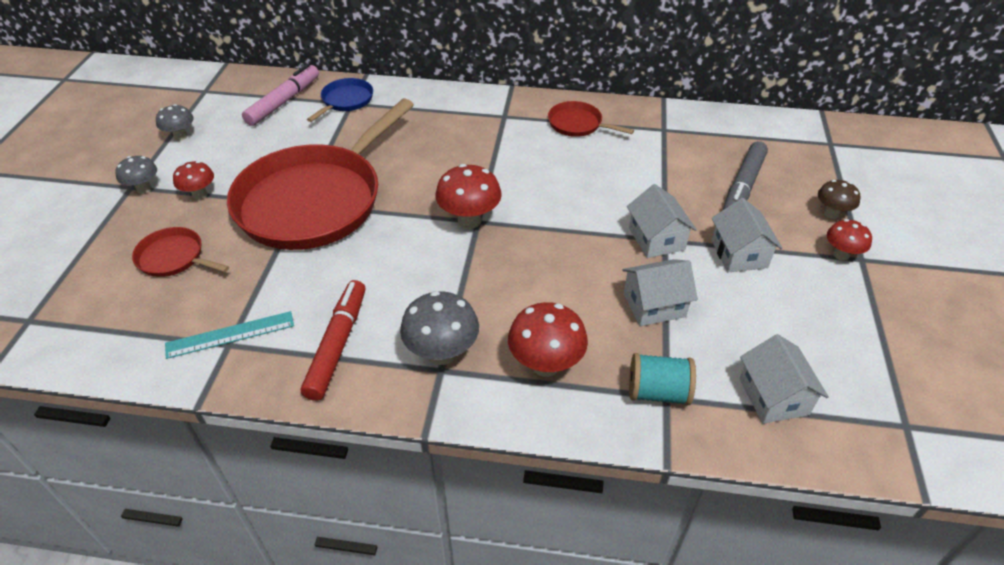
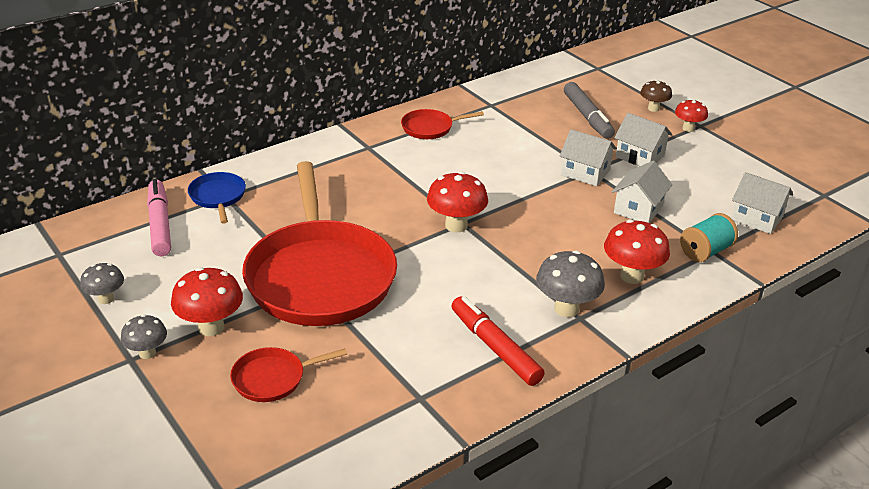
camera: 45 degrees left, 10 degrees down
turquoise ruler [165,311,294,359] -> none
red mushroom [173,161,214,200] -> red mushroom [171,267,243,336], size x1.60

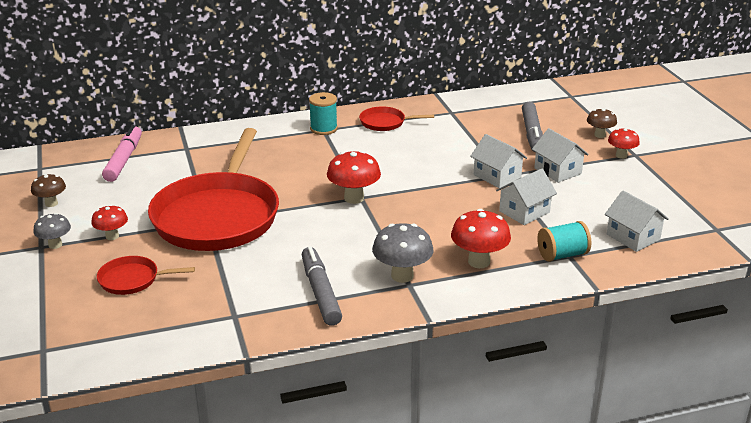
camera: 20 degrees right, 5 degrees down
grey mushroom [80,263,124,304] -> brown mushroom [31,174,66,207]
red mushroom [171,267,243,336] -> red mushroom [91,205,128,240], size x0.62
blue pan [188,172,246,224] -> none
red marker [452,296,545,386] -> grey marker [302,246,342,326]
none -> turquoise spool [309,92,338,135]

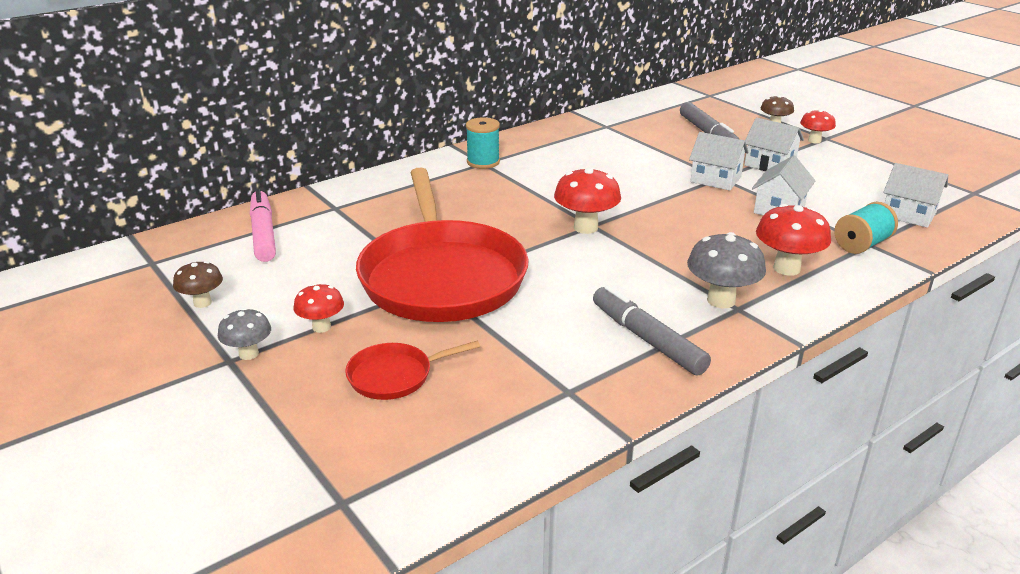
camera: 20 degrees left, 0 degrees up
red pan [359,106,434,131] -> none

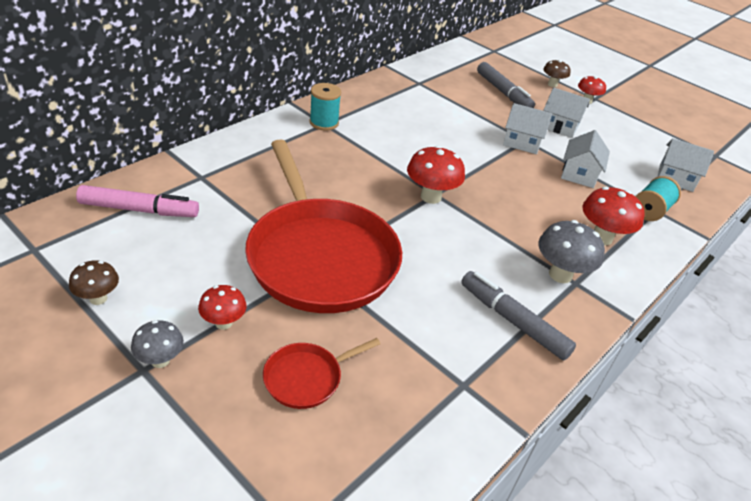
camera: 15 degrees left, 10 degrees up
pink marker [250,189,276,262] -> pink marker turned 120 degrees clockwise [76,185,199,217]

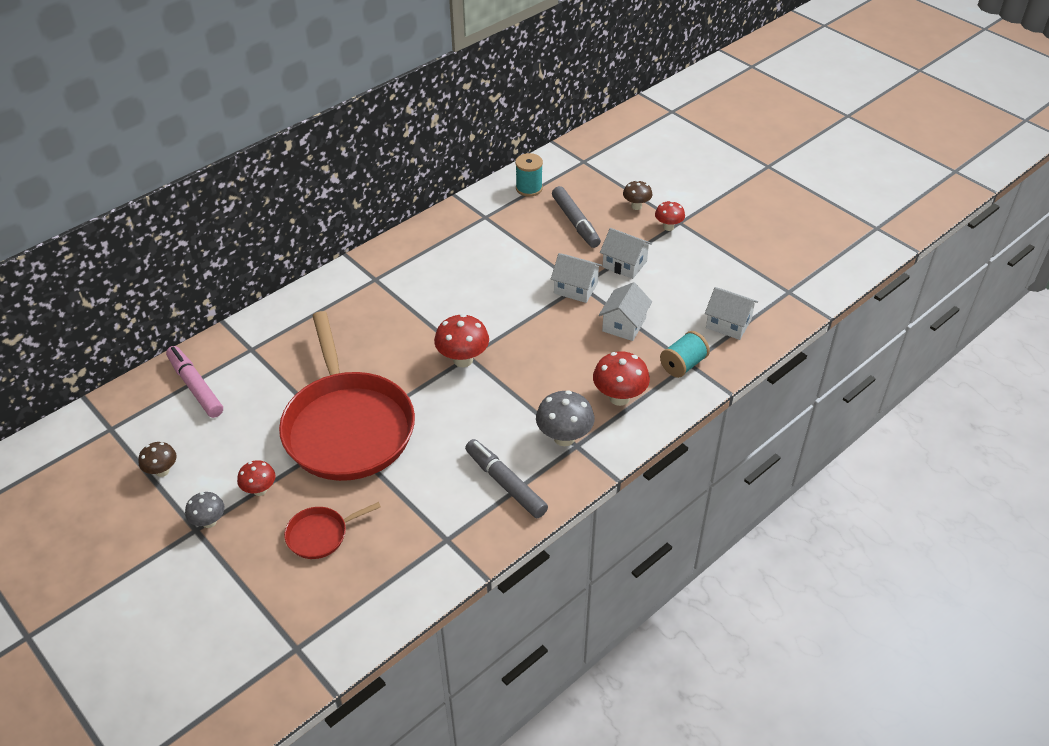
camera: 10 degrees right, 5 degrees up
pink marker [76,185,199,217] -> pink marker turned 135 degrees counterclockwise [166,346,223,418]
turquoise spool [309,83,341,131] -> turquoise spool moved to [515,153,543,197]

